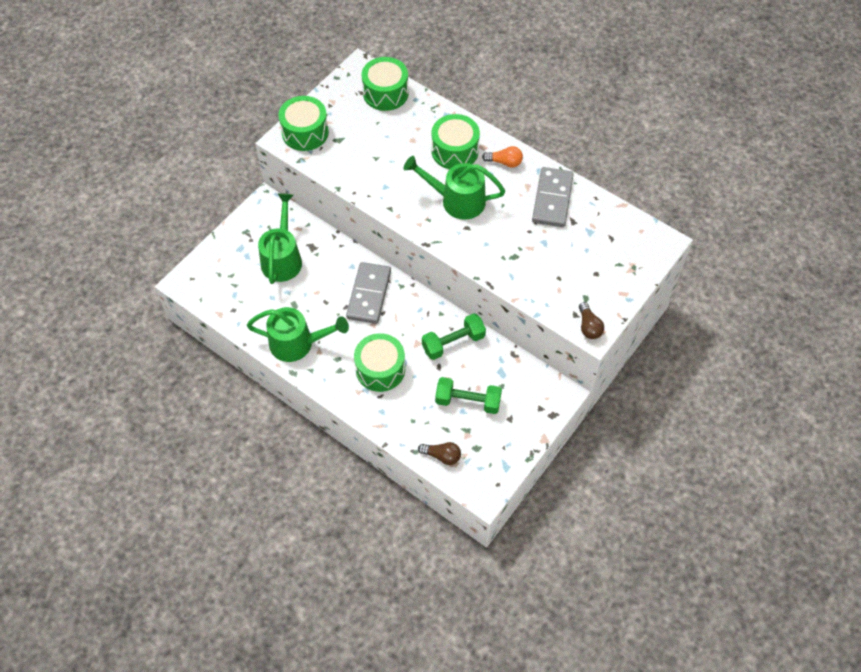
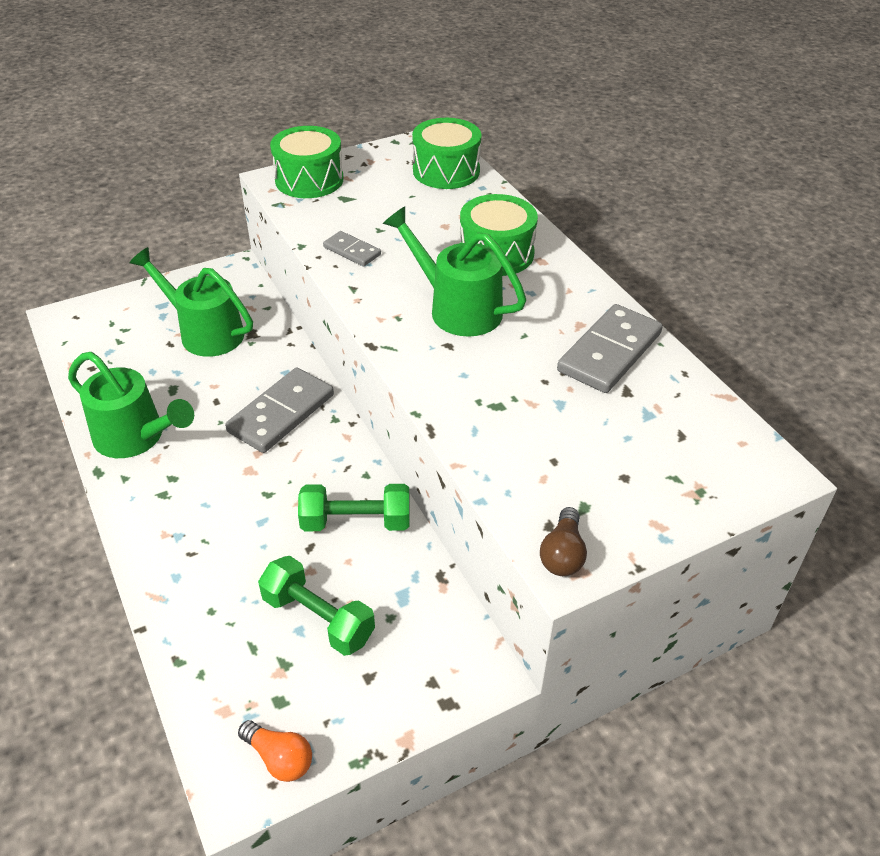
camera: 25 degrees right, 15 degrees down
green watering can [258,193,302,284] -> green watering can turned 90 degrees counterclockwise [130,247,253,357]
green drum [354,333,405,392] -> none
brown light bulb [418,442,461,465] -> none
orange light bulb [482,146,523,168] -> orange light bulb moved to [238,720,312,782]
none -> grey domino [323,231,381,266]

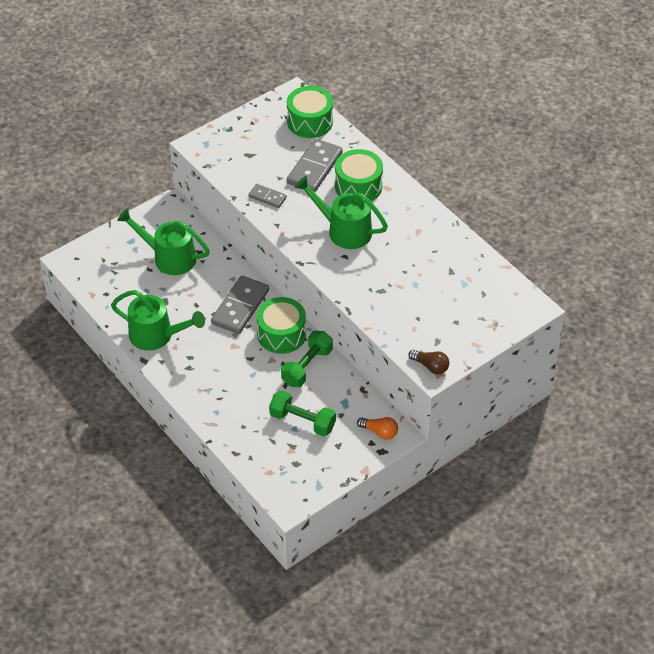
camera: 10 degrees left, 5 degrees up
orange light bulb [238,720,312,782] -> orange light bulb moved to [357,417,398,440]
green drum [270,126,343,198] -> green drum moved to [256,297,306,354]
green dumbbell [298,484,410,531] -> green dumbbell turned 45 degrees counterclockwise [281,331,333,387]
brown light bulb [540,507,587,576] -> brown light bulb turned 60 degrees counterclockwise [408,350,449,374]
grey domino [557,304,663,393] -> grey domino moved to [287,139,342,192]

